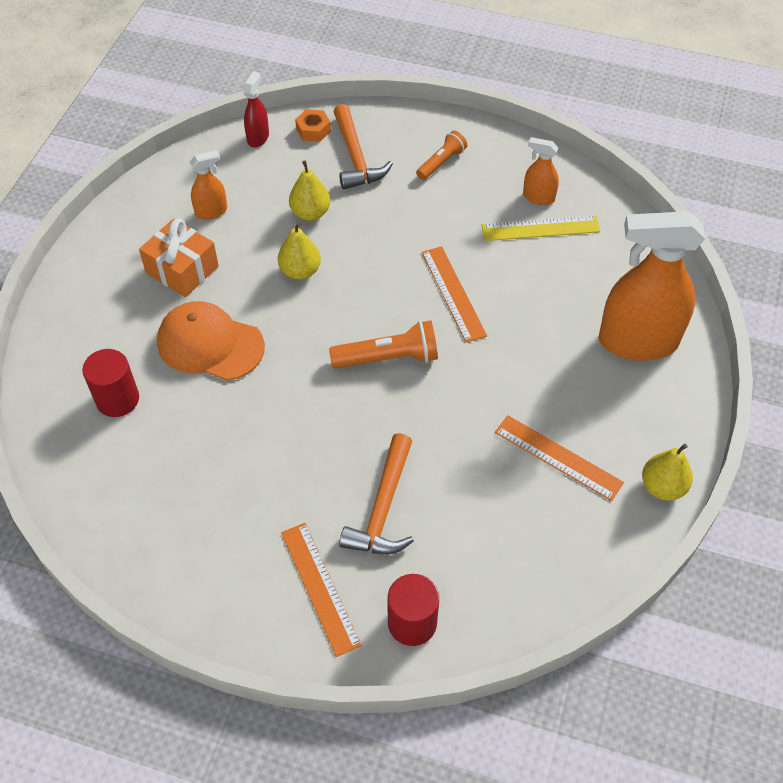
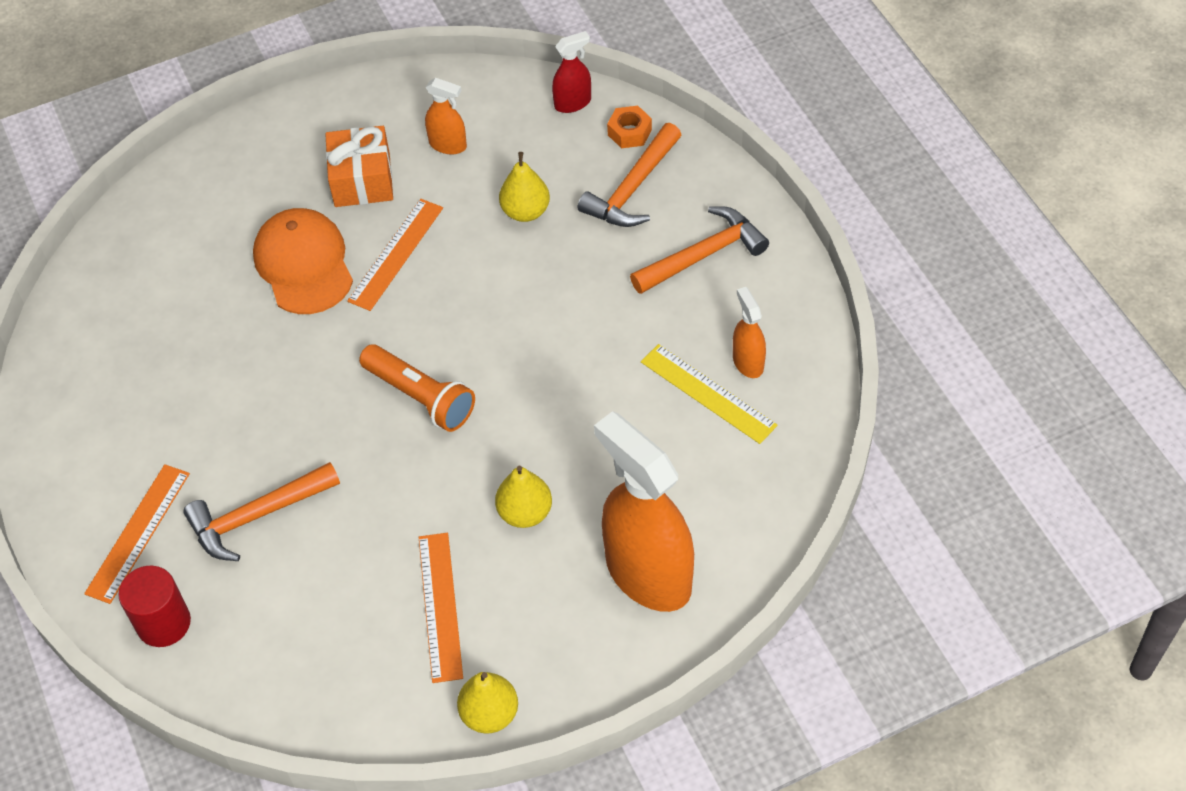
camera: 50 degrees right, 0 degrees up
red cylinder [82,349,139,417] -> none
yellow pear [278,222,321,280] -> yellow pear moved to [495,466,552,528]
orange flashlight [416,131,467,180] -> orange hammer [630,206,769,294]
orange ruler [422,246,487,343] -> orange ruler moved to [347,199,443,311]

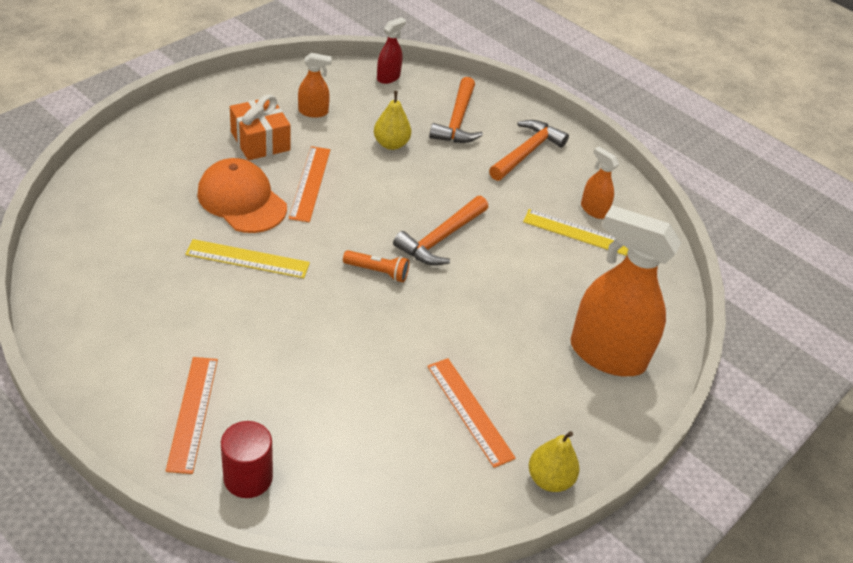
camera: 30 degrees left, 10 degrees down
orange hammer [183,462,340,561] -> orange hammer moved to [393,196,488,265]
orange flashlight [359,344,475,432] -> orange flashlight [343,250,409,282], size x0.65
yellow pear [495,466,552,528] -> none
orange nut [607,106,652,148] -> none
none -> yellow ruler [185,239,310,278]

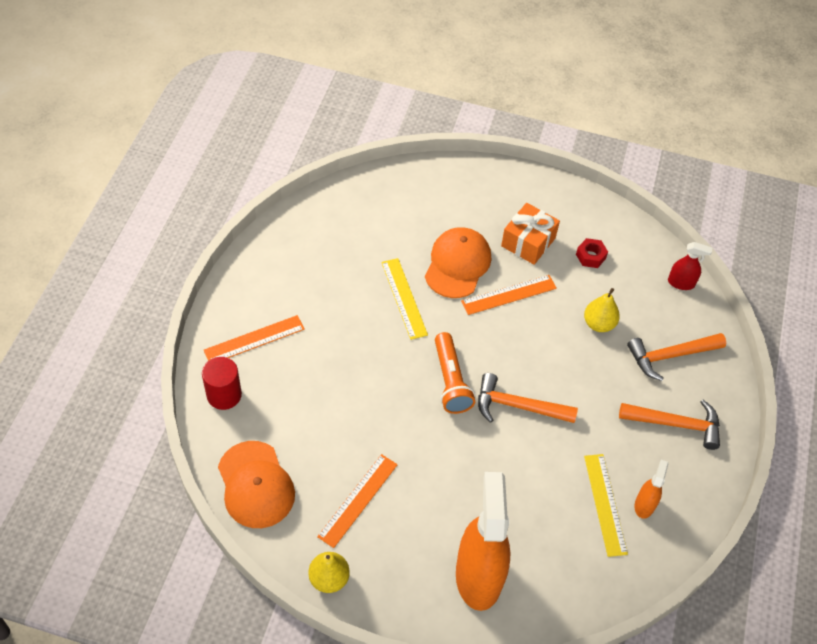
camera: 65 degrees right, 10 degrees up
orange spray bottle [298,53,332,118] -> red nut [576,238,608,268]
orange flashlight [343,250,409,282] -> orange flashlight [435,332,475,414], size x1.54
none -> orange cap [218,441,295,528]

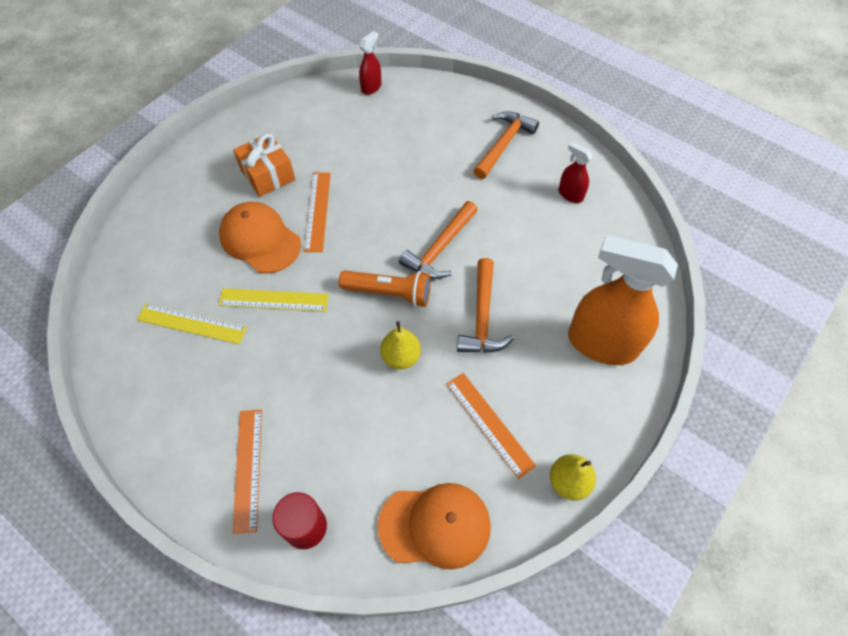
camera: 65 degrees left, 5 degrees up
red nut [576,238,608,268] -> none
yellow pear [584,288,620,332] -> yellow pear moved to [380,321,421,369]
yellow ruler [584,454,628,557] -> yellow ruler moved to [137,303,247,344]
orange hammer [627,333,726,381] -> orange hammer moved to [457,258,514,353]
orange spray bottle [635,460,668,519] -> red spray bottle [558,142,593,203]

